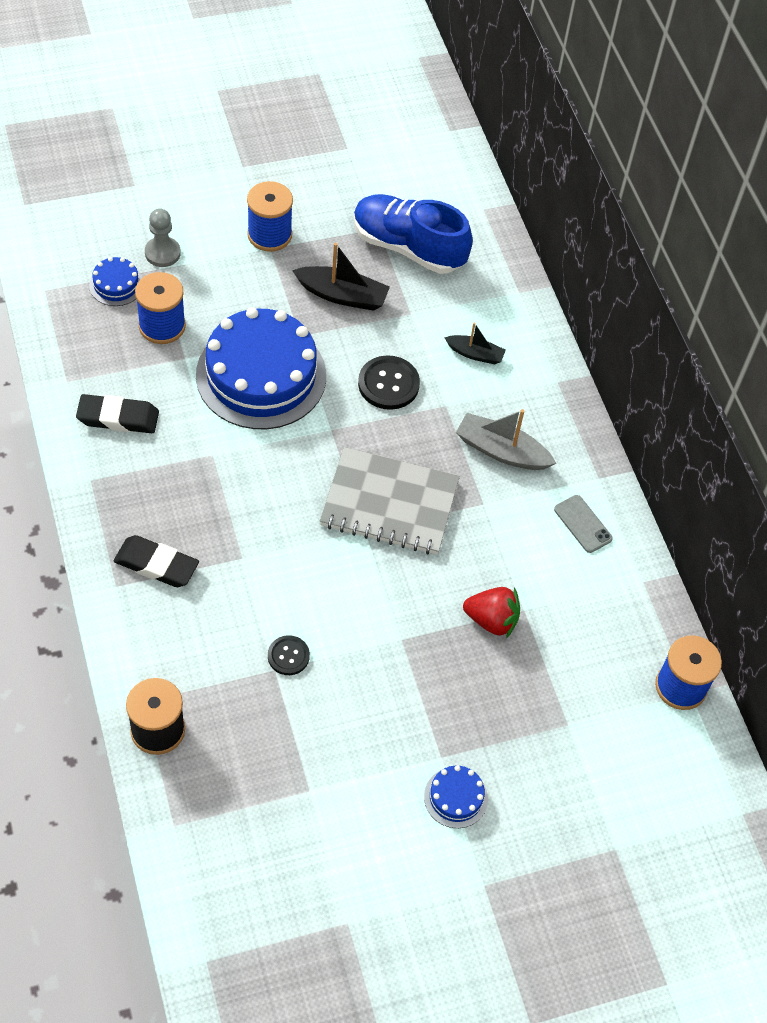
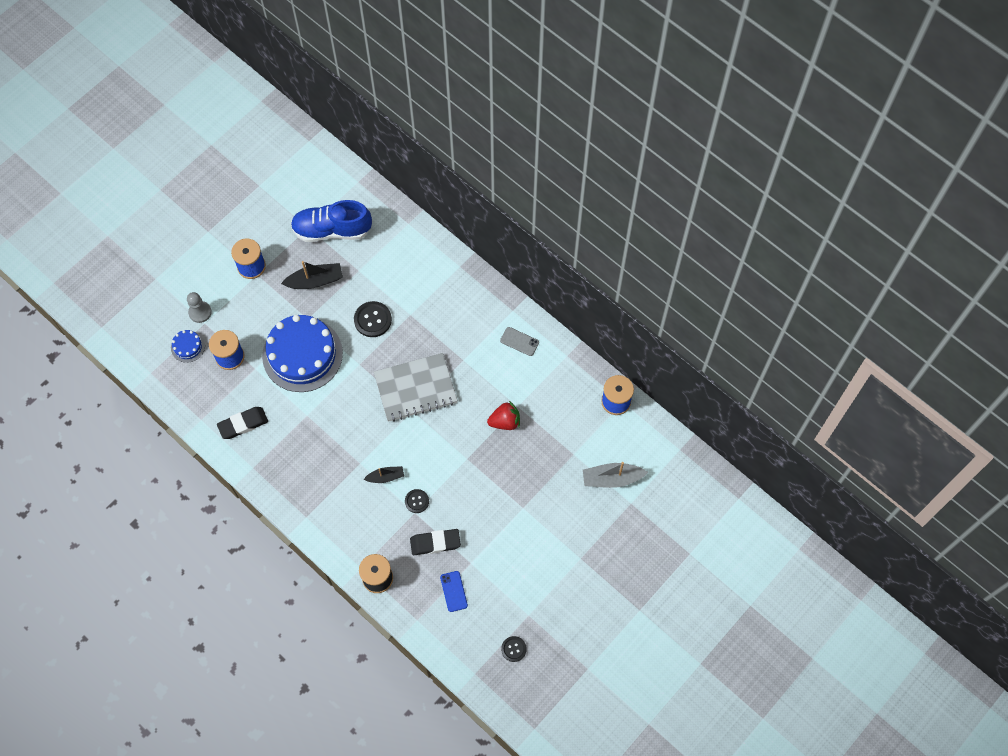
camera: 25 degrees left, 10 degrees up
black eraser [114,535,199,587] -> black eraser moved to [410,529,461,555]
blue cake [424,765,488,828] -> none
black boat [444,322,506,364] -> black boat moved to [364,466,404,483]
grey boat [456,409,557,470] -> grey boat moved to [583,462,648,488]
none -> blue phone [440,571,468,612]
none -> black button [501,636,527,662]

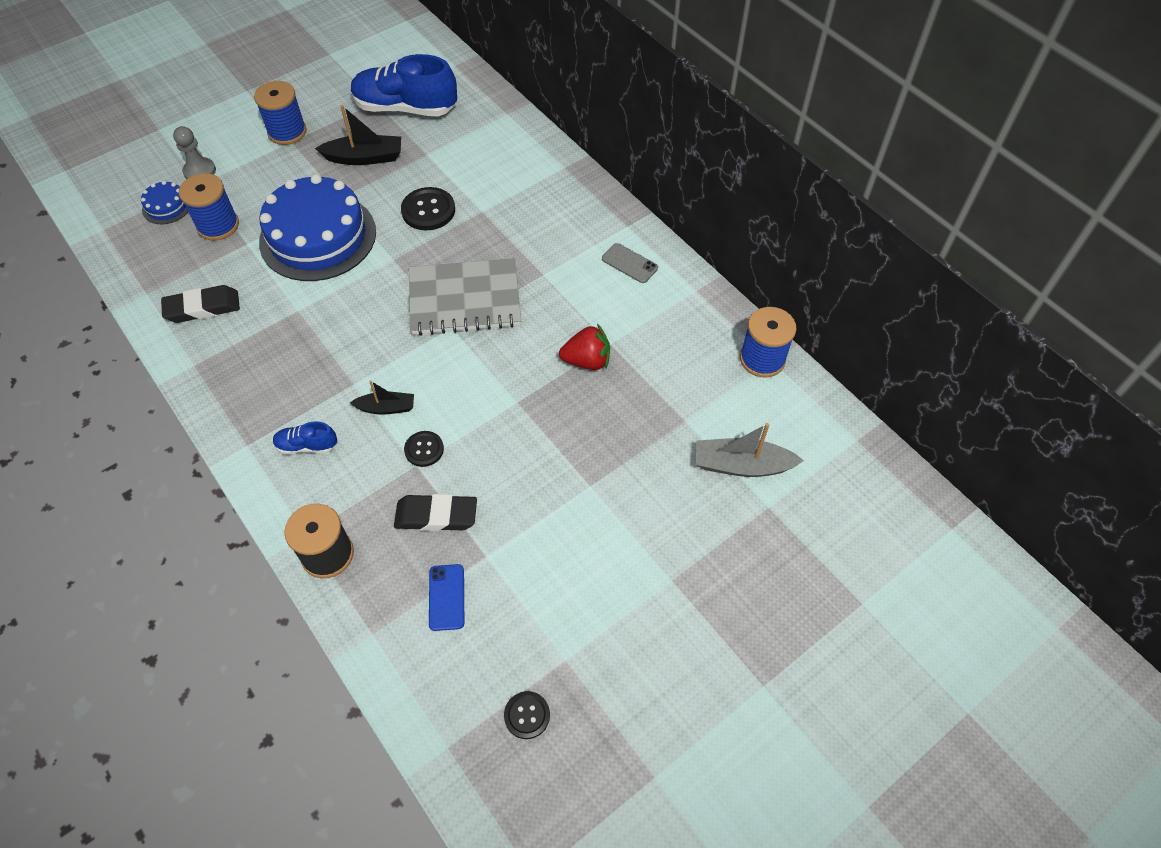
camera: 10 degrees right, 10 degrees down
none -> blue shoe [273,421,337,455]

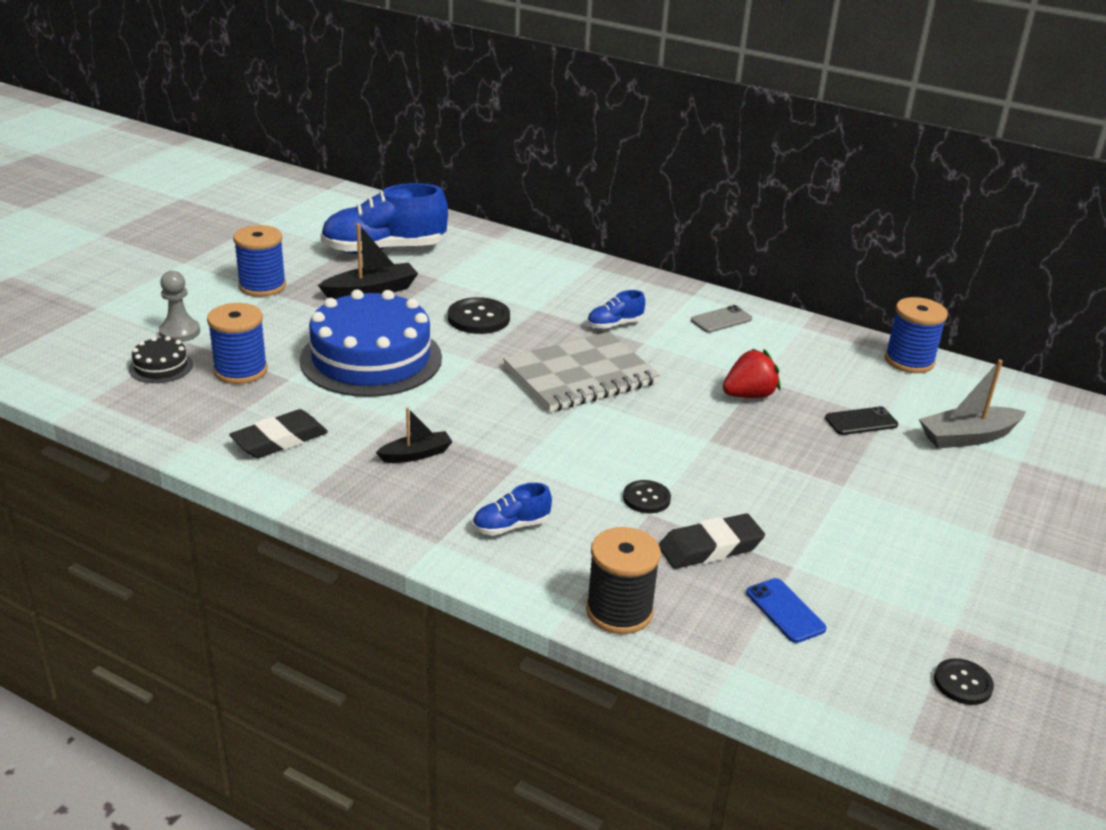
camera: 25 degrees left, 25 degrees down
blue cake [141,181,188,224] -> black cake [129,336,193,383]
black boat [350,380,414,415] -> black boat moved to [376,407,453,463]
grey phone [602,243,658,283] -> grey phone turned 45 degrees counterclockwise [691,305,752,333]
none -> blue shoe [587,290,645,329]
none -> black phone [825,406,898,435]

